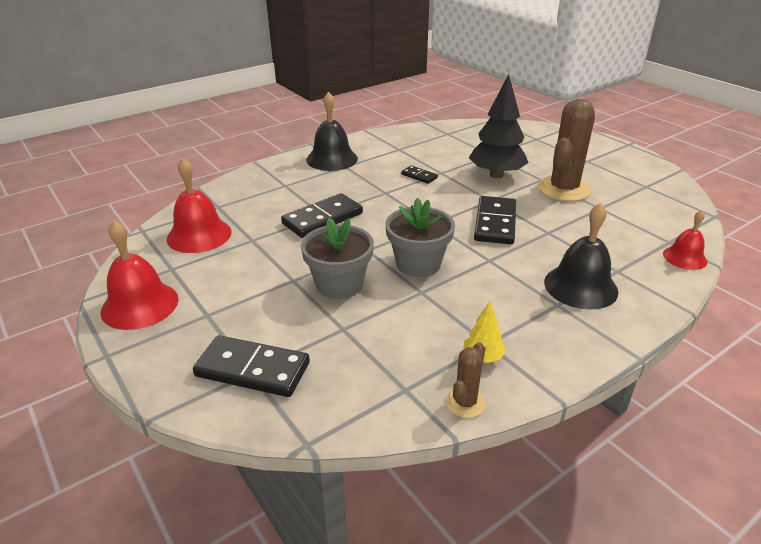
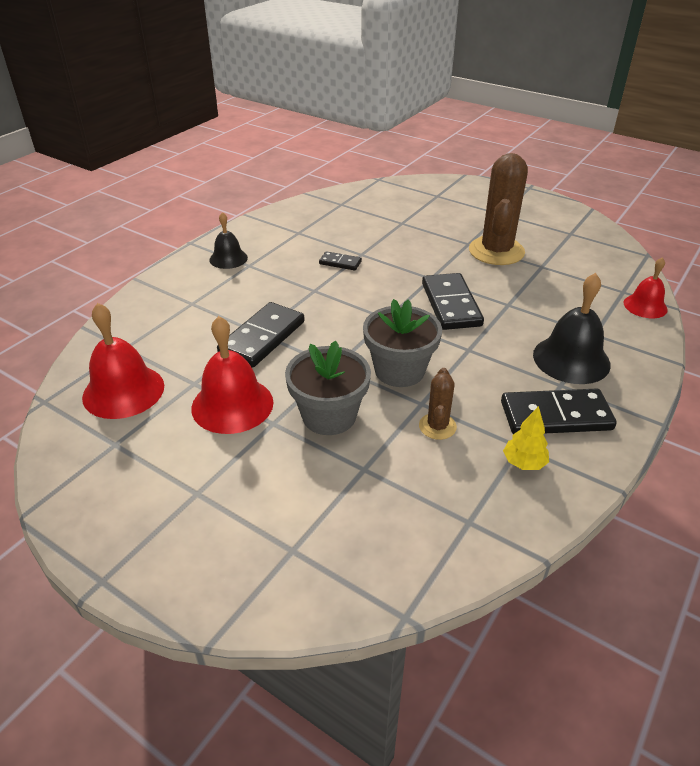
camera: 20 degrees left, 5 degrees up
red bell [101,220,178,330] -> red bell moved to [191,316,274,434]
black domino [193,335,310,397] -> black domino moved to [501,389,617,434]
black bell [306,92,358,171] -> black bell [209,212,248,269], size x0.62
brown cactus [446,342,486,418] -> brown cactus moved to [419,368,457,440]
black tree [469,74,529,178] -> none

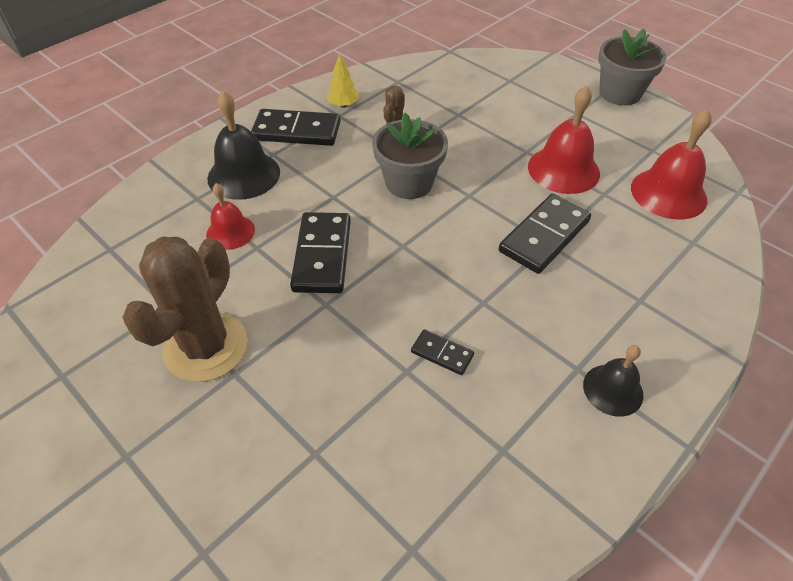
camera: 170 degrees left, 10 degrees up
grey flower pot [285,341,371,435] -> grey flower pot moved to [598,29,667,105]
red bell [624,257,668,318] -> red bell moved to [206,183,255,250]

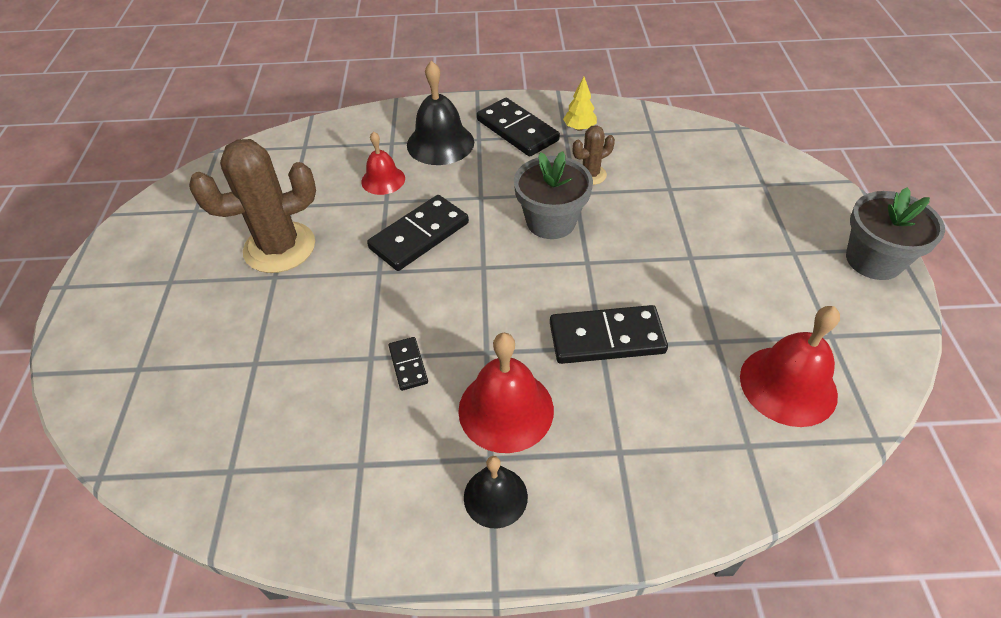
camera: 45 degrees right, 0 degrees up
red bell [528,85,600,194] -> red bell moved to [458,333,554,453]

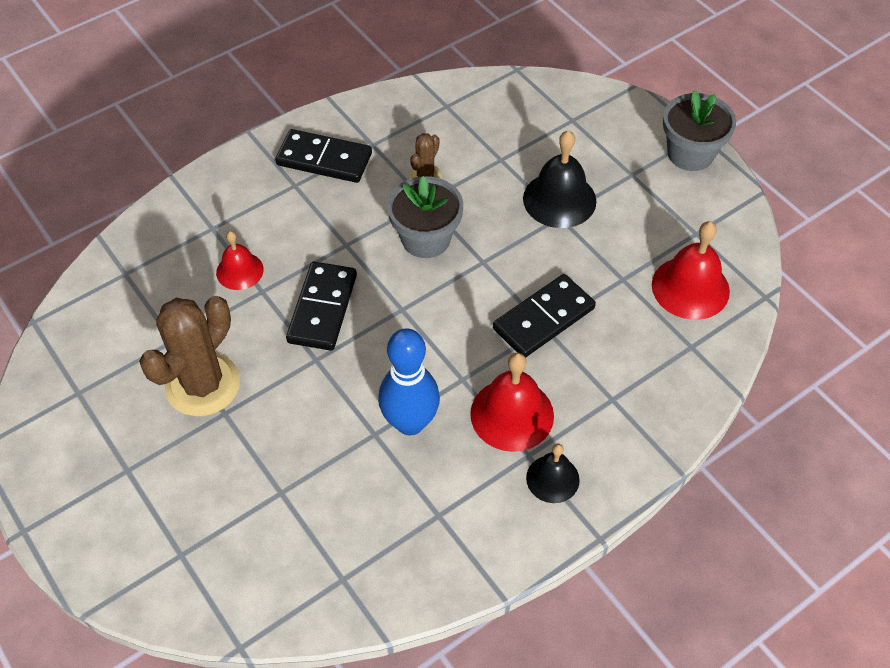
camera: 35 degrees left, 5 degrees up
black domino [388,337,428,391] -> blue bowling pin [378,328,440,435]
black bell [407,61,474,165] -> black bell moved to [523,130,596,228]
yellow tree [563,77,597,131] -> none

